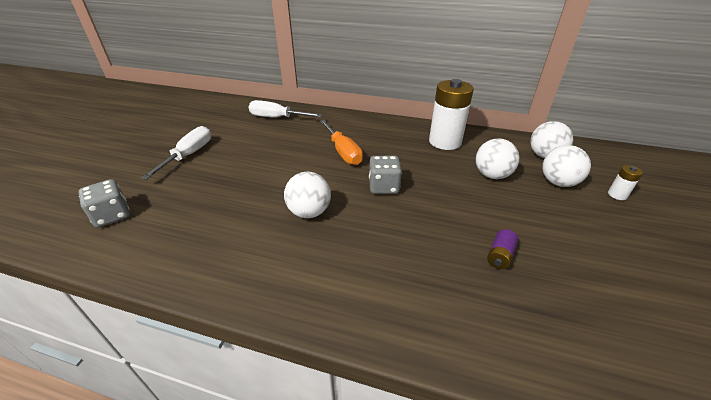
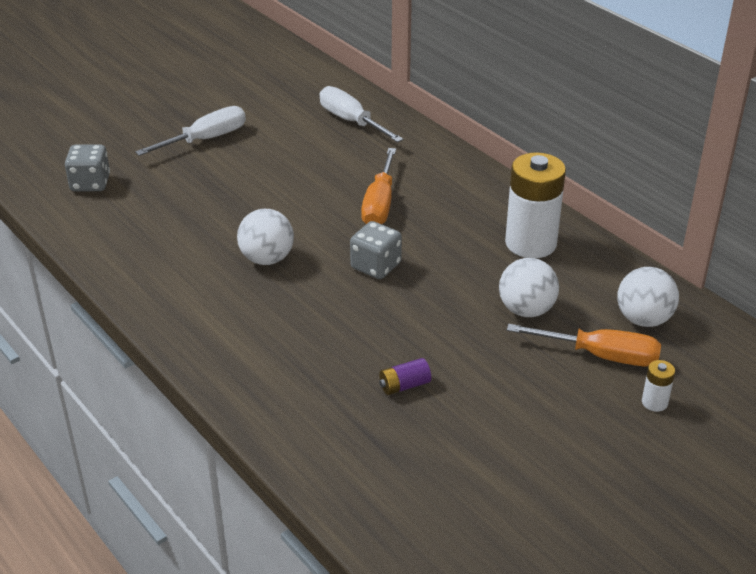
camera: 35 degrees right, 0 degrees up
white ball [542,145,591,187] -> orange screwdriver [507,324,661,366]

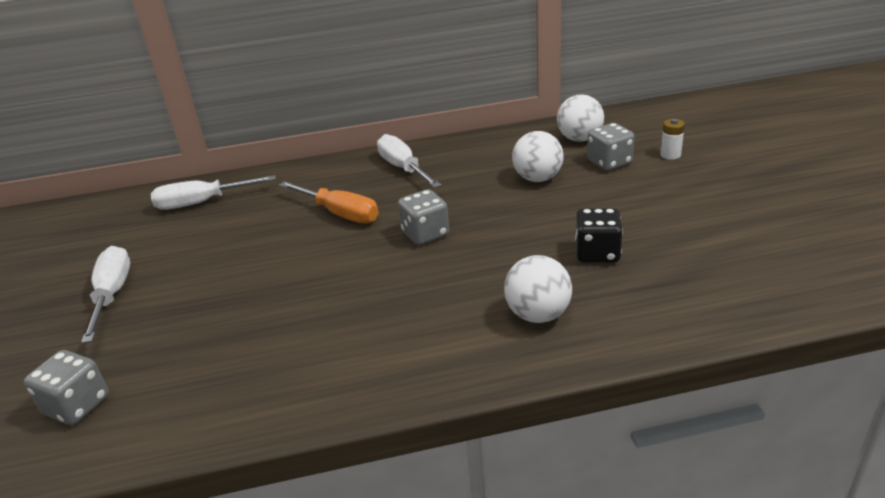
camera: 60 degrees left, 5 degrees down
white ball [237,209,294,265] -> white ball moved to [504,255,572,323]
purple battery [379,358,431,395] -> black dice [575,208,623,263]
white battery [505,152,566,258] -> none
orange screwdriver [507,324,661,366] -> grey dice [587,123,635,171]
none -> white screwdriver [377,134,441,188]

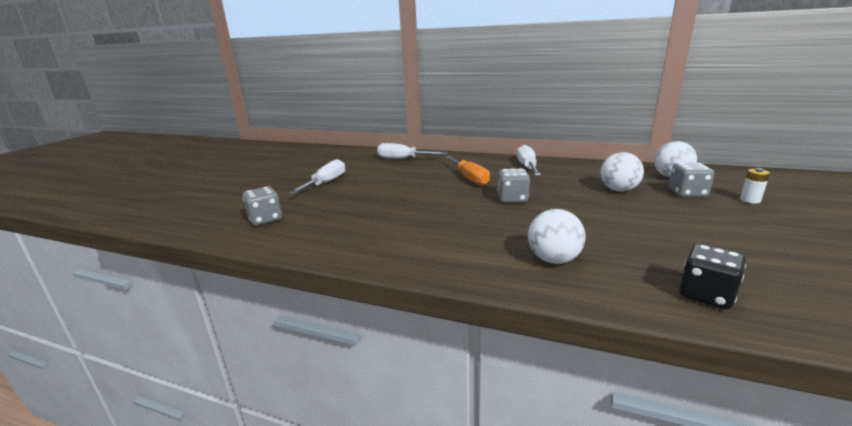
camera: 30 degrees right, 10 degrees down
black dice [575,208,623,263] -> black dice moved to [679,244,746,310]

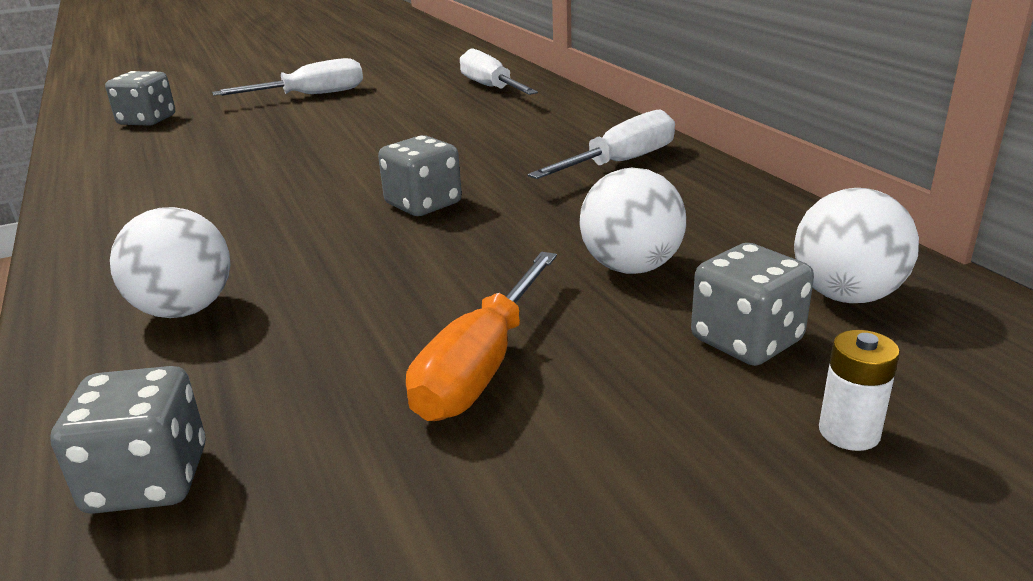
camera: 45 degrees right, 5 degrees up
orange screwdriver [445,156,490,186] -> orange screwdriver moved to [406,252,557,421]
black dice [679,244,746,310] -> grey dice [50,366,206,514]

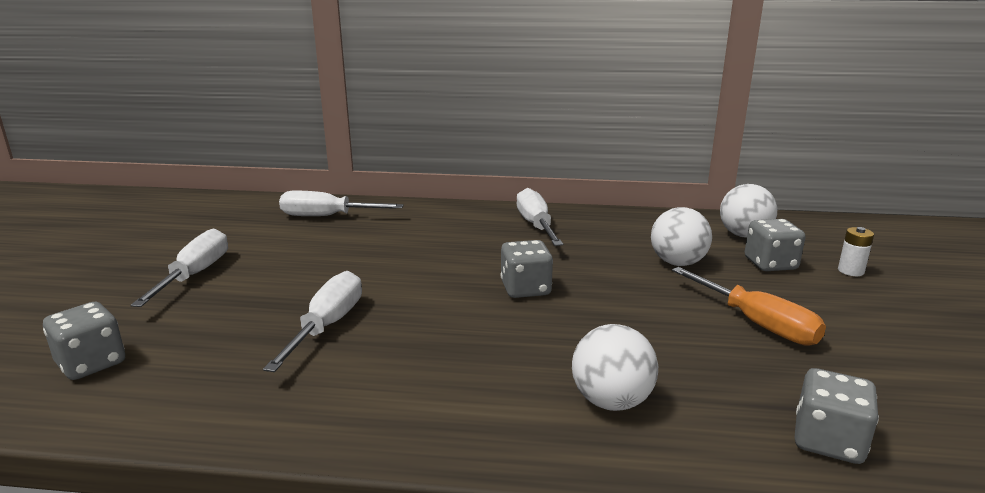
camera: 60 degrees left, 5 degrees down
none -> white screwdriver [263,271,362,372]

